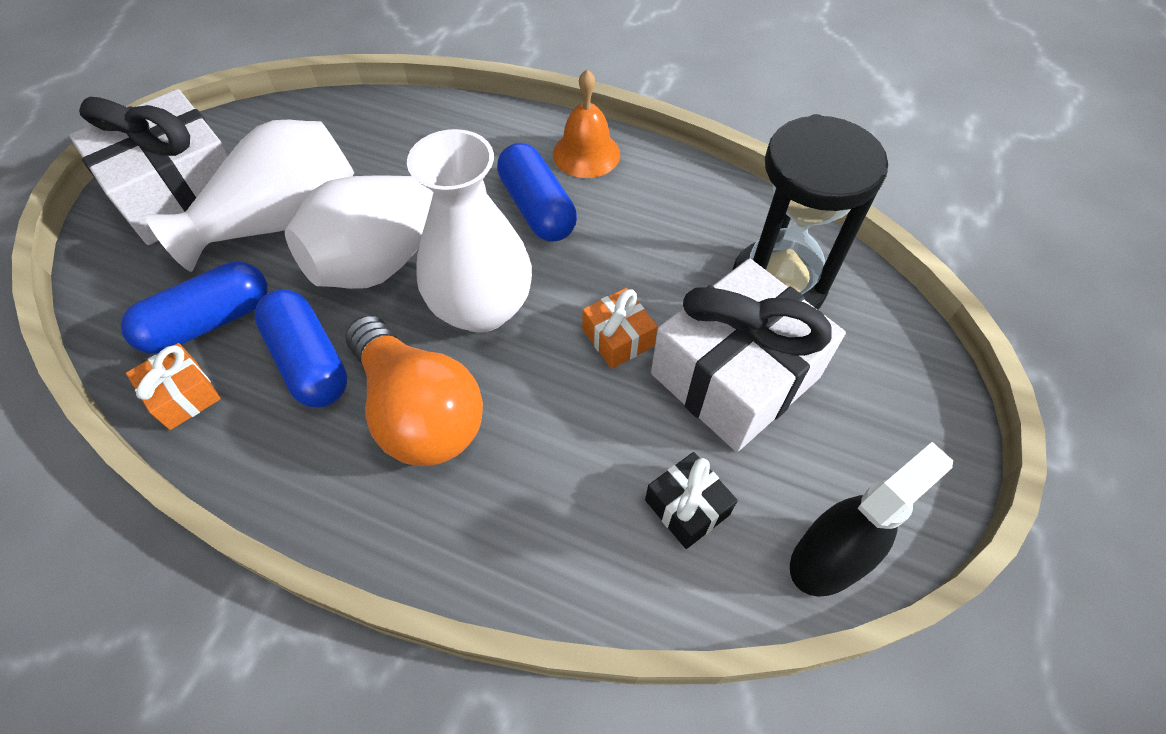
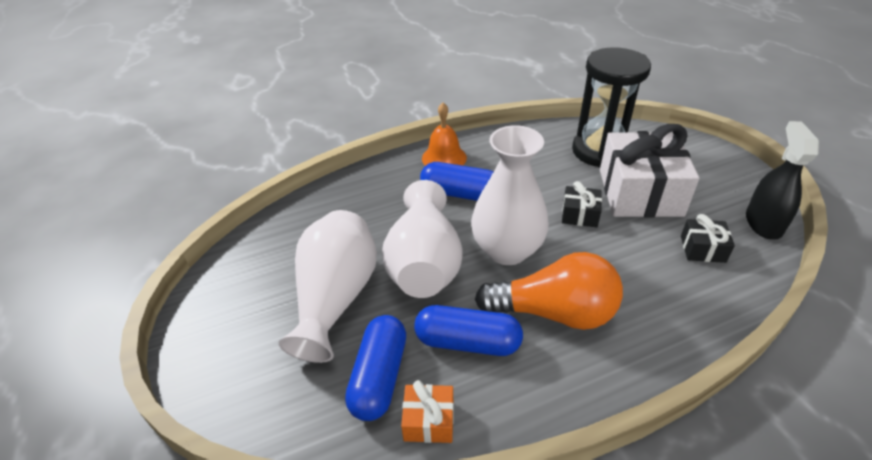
camera: 45 degrees left, 15 degrees down
white gift [69,89,228,245] -> none
orange gift [582,288,657,369] -> black gift [562,181,602,227]

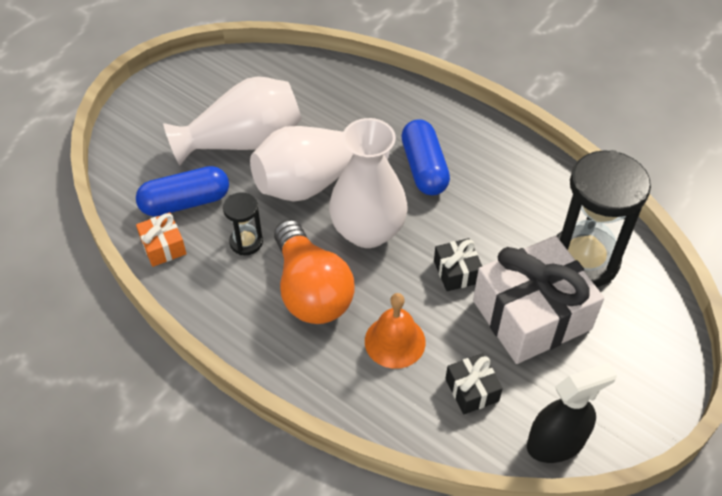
camera: 60 degrees right, 10 degrees up
blue capsule [414,305,523,356] -> black hourglass [223,192,263,255]
orange bell [422,103,467,166] -> orange bell moved to [365,293,426,369]

